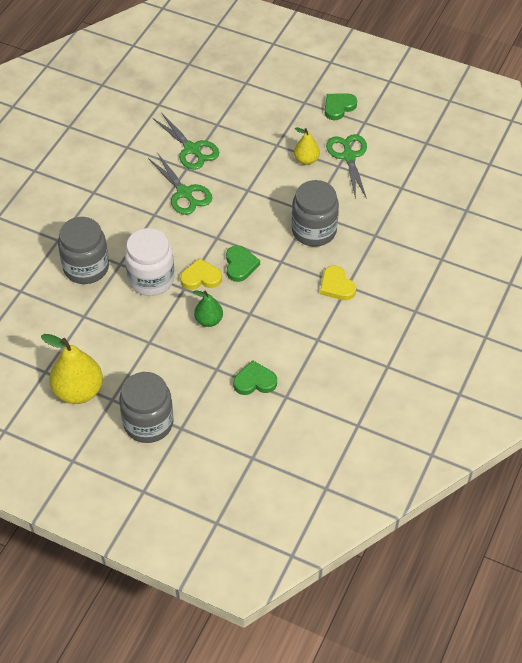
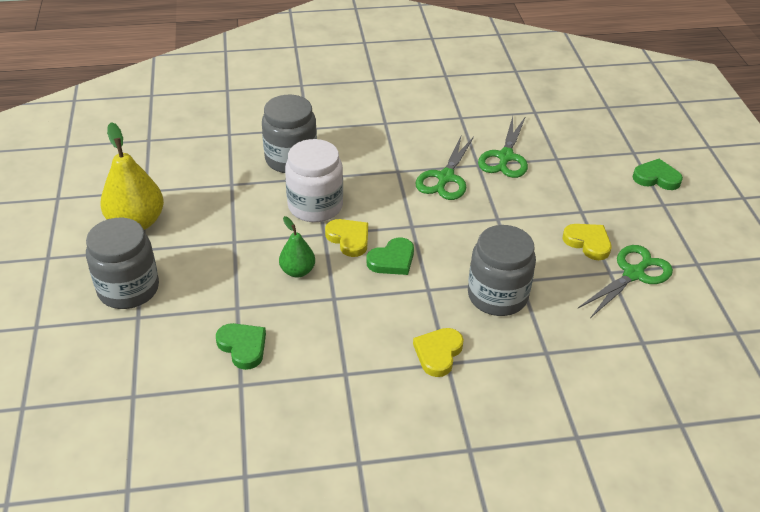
camera: 55 degrees right, 10 degrees down
yellow pear [294,127,320,165] -> yellow heart [563,224,611,260]
green heart [325,93,357,120] -> green heart moved to [633,159,683,190]

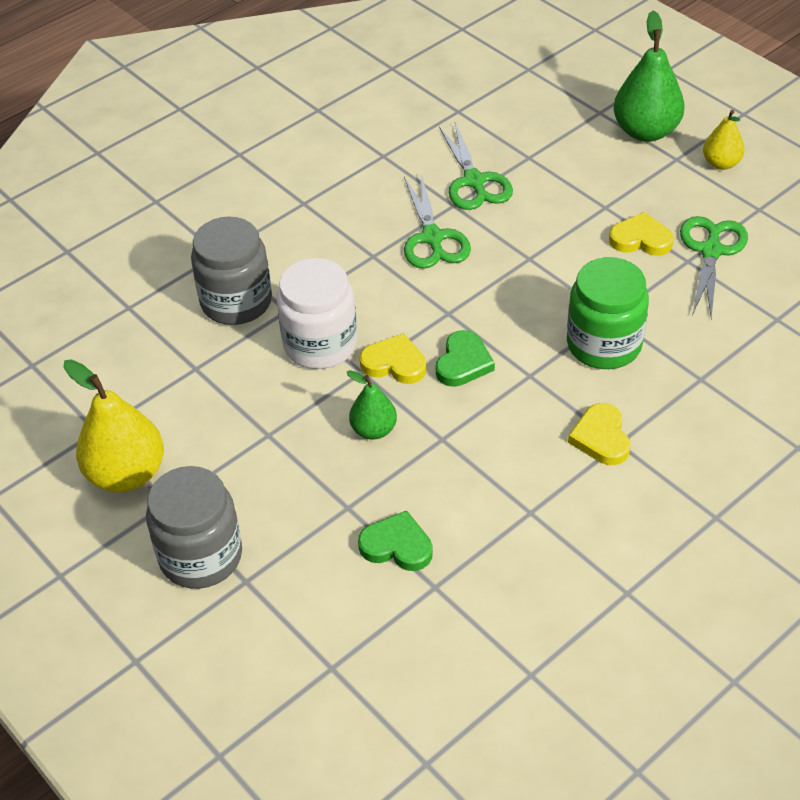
camera: 30 degrees left, 5 degrees up
grey jar [468,225,536,316] -> green jar [567,257,649,369]
green heart [633,159,683,190] -> green pear [614,11,685,142]
none -> yellow pear [703,110,745,170]

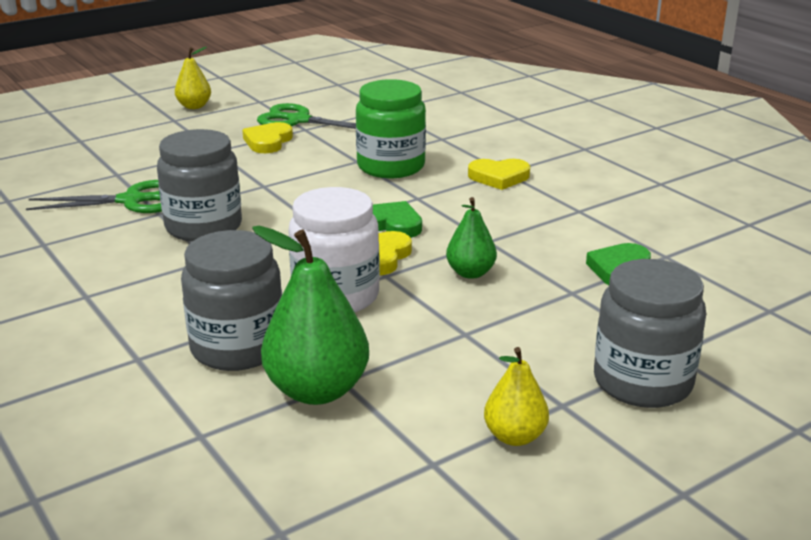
camera: 85 degrees left, 20 degrees down
yellow pear [64,359,164,492] -> yellow pear [484,347,549,446], size x0.57
green scissors [404,174,471,269] -> grey jar [157,129,242,242]
green pear [614,11,685,142] -> green pear moved to [252,226,369,405]

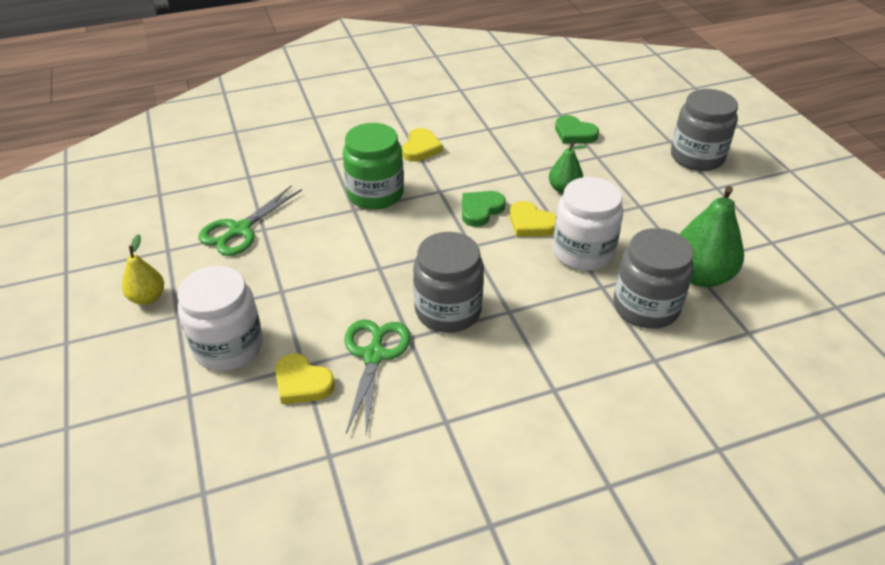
camera: 75 degrees left, 15 degrees up
yellow heart [242,122,293,153] -> yellow heart moved to [275,353,335,404]
yellow pear [484,347,549,446] -> none
none -> white jar [177,266,263,371]

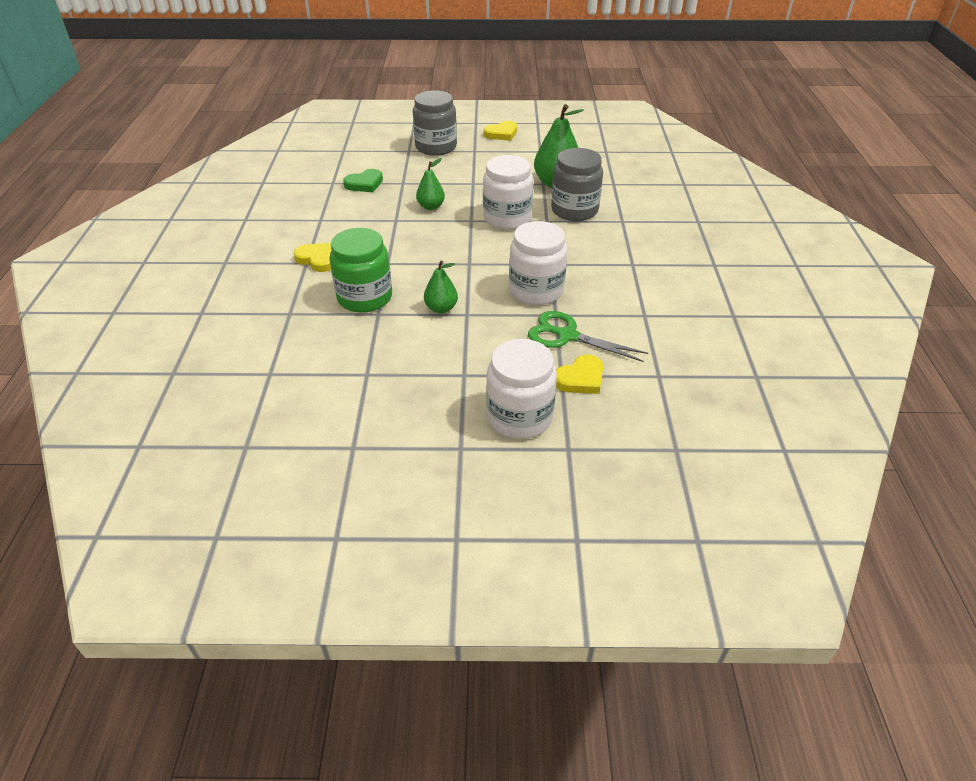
camera: 70 degrees left, 0 degrees up
yellow pear [122,234,164,305] -> none
green scissors [198,185,302,256] -> none
grey jar [413,232,484,333] -> white jar [509,221,567,305]
green heart [462,191,506,227] -> none
yellow heart [509,201,556,237] -> yellow heart moved to [484,121,517,141]
none -> green pear [424,261,458,313]

